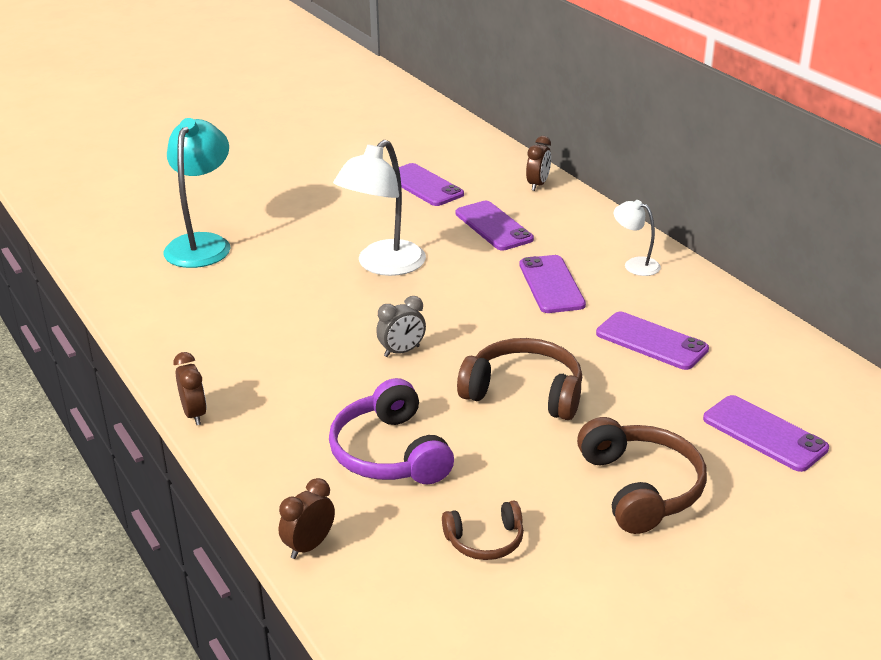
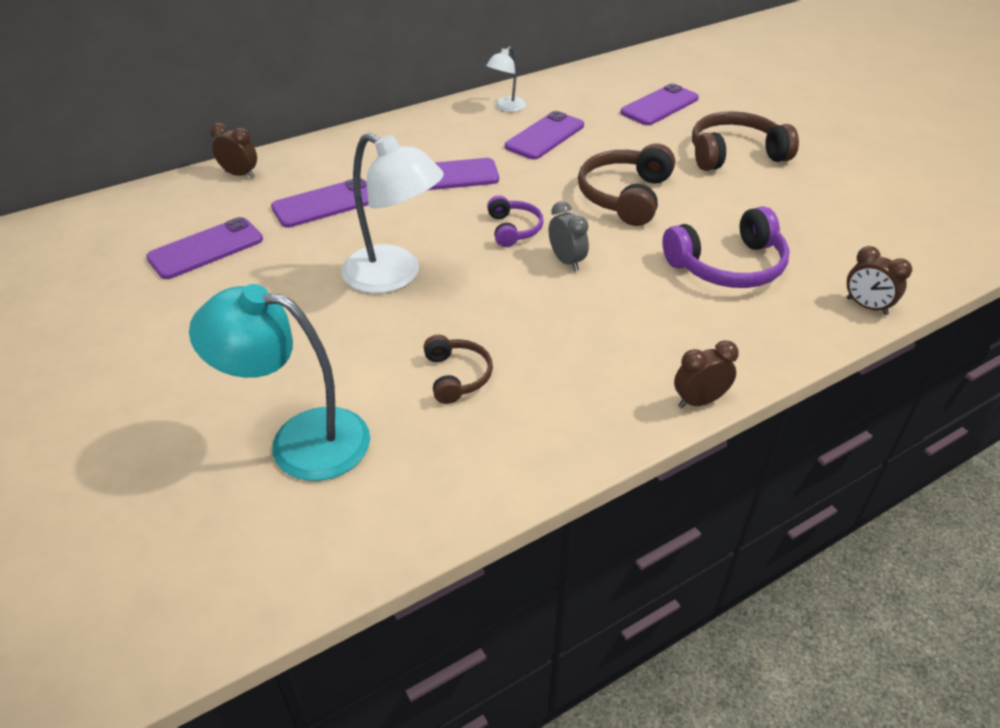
camera: 90 degrees left, 10 degrees up
brown headphones [442,501,524,560] -> brown headphones moved to [423,335,493,404]
white lamp [614,200,661,276] -> white lamp moved to [486,46,526,112]
none -> purple headphones [487,196,544,247]

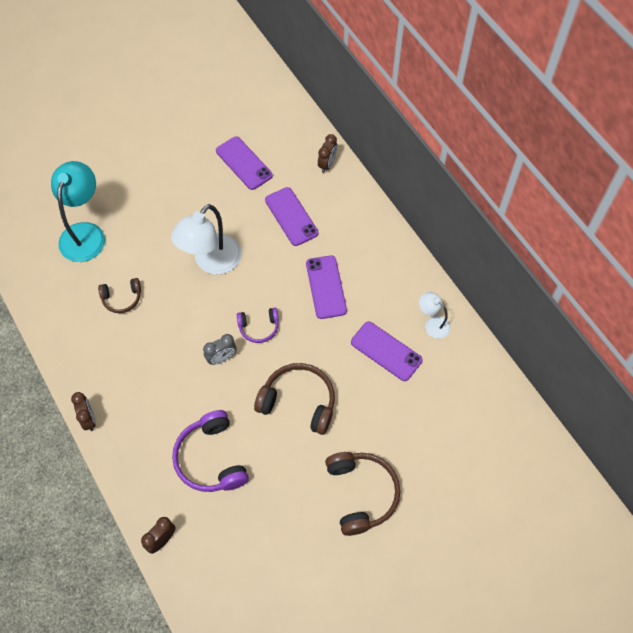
camera: 90 degrees right, 20 degrees up
purple phone [620,83,699,125] -> none

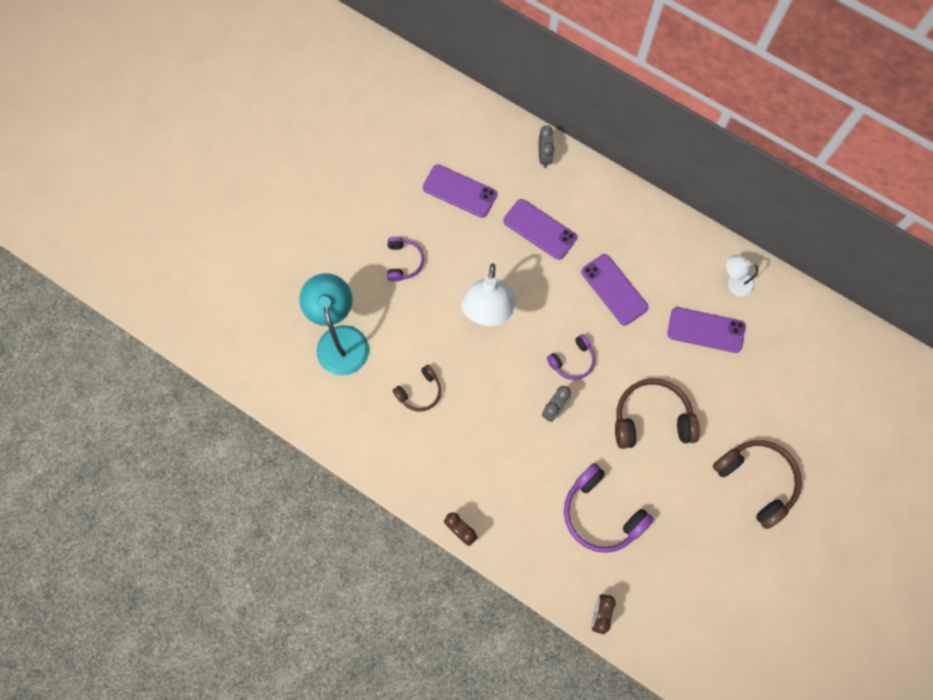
camera: 25 degrees left, 10 degrees up
brown clock [318,134,337,173] -> grey clock [539,125,554,168]
none -> purple headphones [387,237,424,282]

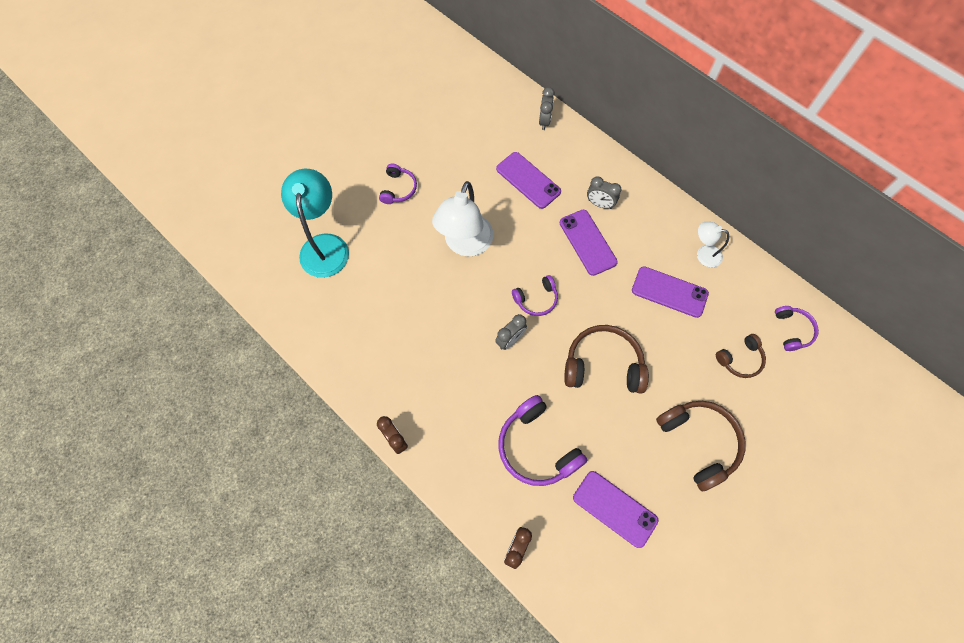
camera: 10 degrees right, 5 degrees down
brown headphones [392,365,441,412] -> brown headphones moved to [716,334,766,378]
purple phone [423,164,497,218] -> purple phone moved to [573,471,658,548]
none -> grey clock [587,176,621,209]
none -> purple headphones [775,306,819,351]

